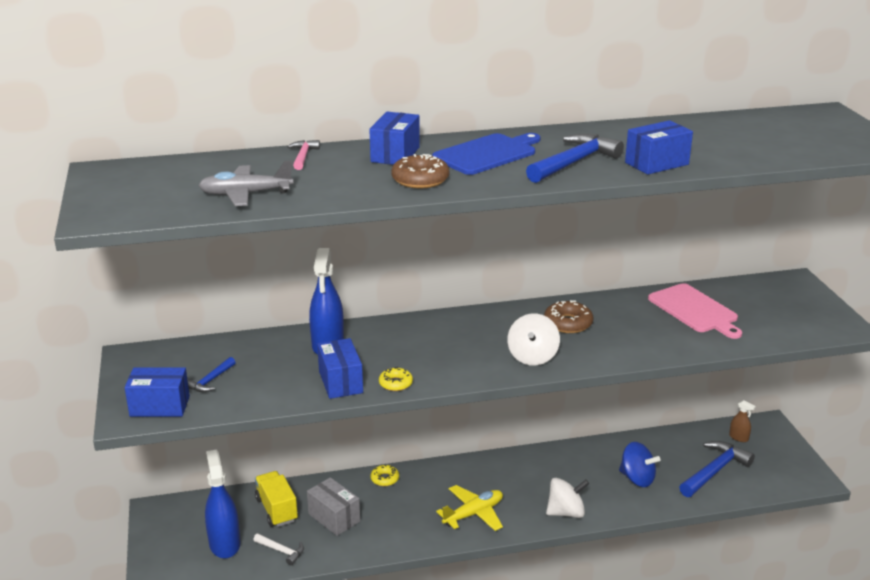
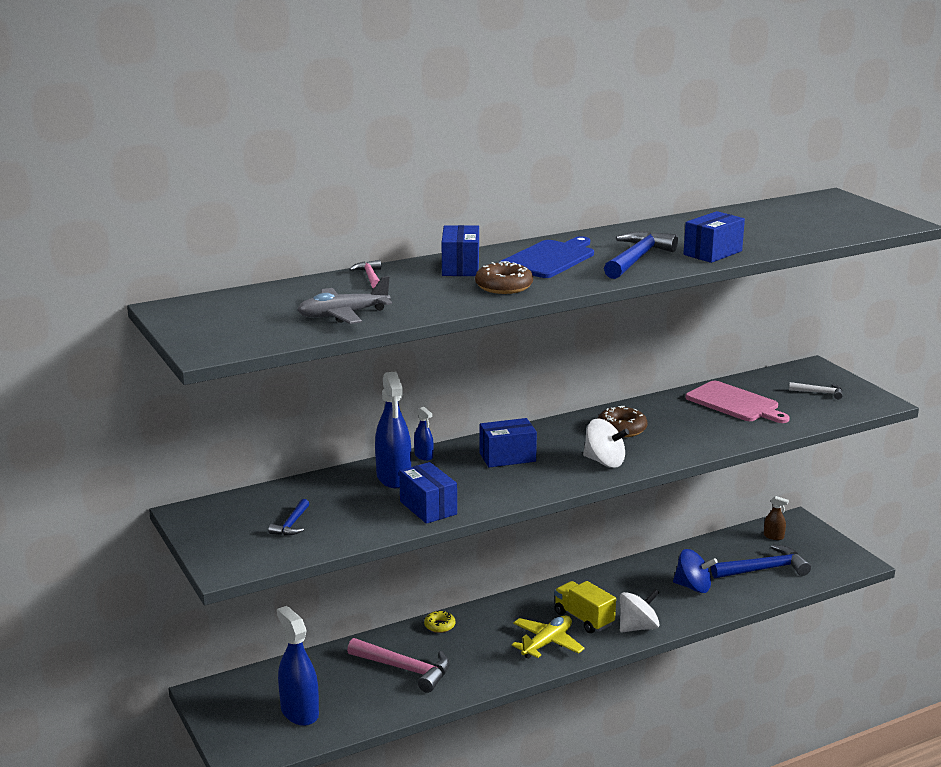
camera: 15 degrees left, 5 degrees down
blue box [125,367,190,417] -> blue box moved to [480,418,537,467]
white hammer [253,534,304,565] -> white hammer moved to [789,382,843,399]
yellow truck [255,471,298,527] -> yellow truck moved to [554,581,616,633]
grey box [307,477,360,536] -> pink hammer [347,638,450,693]
yellow donut [379,367,413,391] -> none
white spinning top [507,313,560,366] -> white spinning top turned 60 degrees counterclockwise [583,418,629,468]
blue hammer [679,441,755,497] -> blue hammer turned 45 degrees clockwise [711,544,811,578]
none -> blue spray bottle [414,407,433,461]

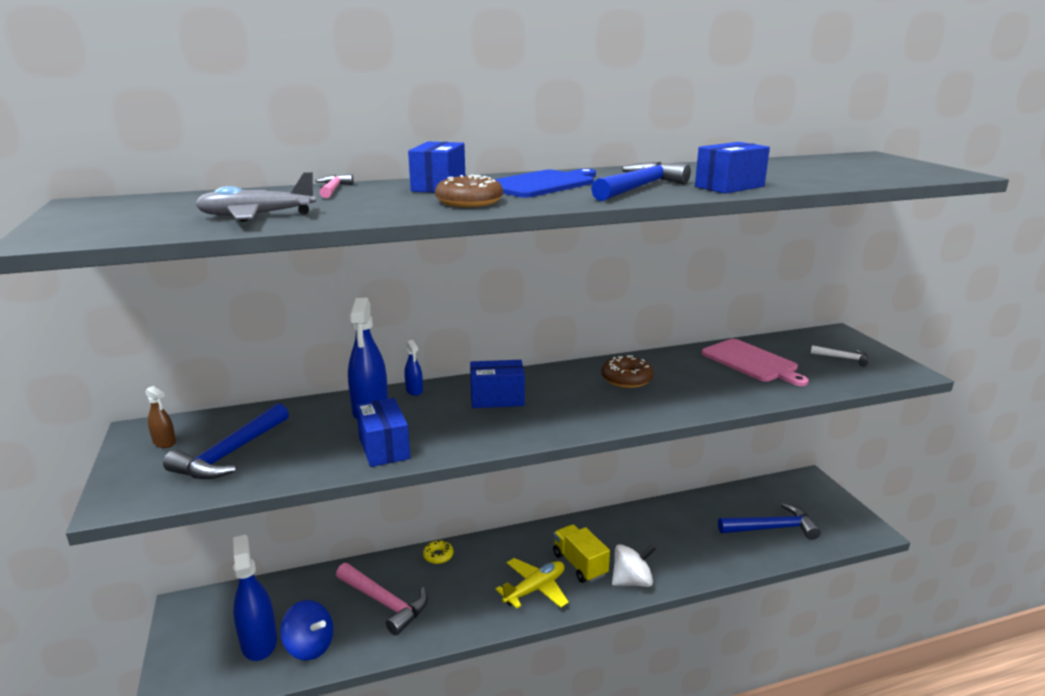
camera: 10 degrees right, 0 degrees up
blue hammer [268,499,309,536] -> blue hammer [163,403,289,479], size x1.89
white spinning top [583,418,629,468] -> none
blue spinning top [673,549,718,593] -> blue spinning top moved to [280,600,333,661]
brown spray bottle [764,496,789,540] -> brown spray bottle moved to [145,386,176,448]

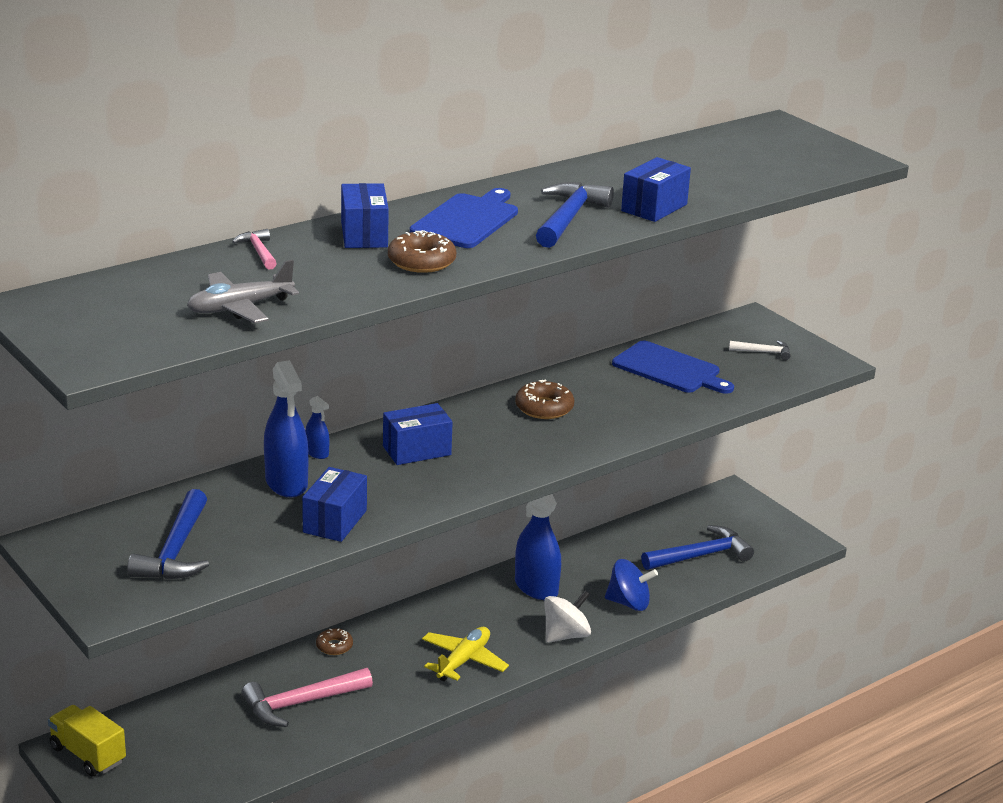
camera: 20 degrees left, 5 degrees up
brown spray bottle [145,386,176,448] -> none
blue spray bottle [233,535,277,661] -> blue spray bottle moved to [515,494,561,600]
blue spinning top [280,600,333,661] -> blue spinning top moved to [605,559,658,611]
pink hammer [336,563,428,636] -> pink hammer turned 135 degrees clockwise [241,668,373,727]
blue box [356,398,410,467] -> blue box turned 60 degrees clockwise [302,467,367,542]
yellow donut [423,541,453,564] -> brown donut [316,628,353,655]
yellow truck [553,524,610,583] -> yellow truck moved to [48,705,126,777]
pink cutting board [701,339,809,386] -> blue cutting board [612,341,734,394]

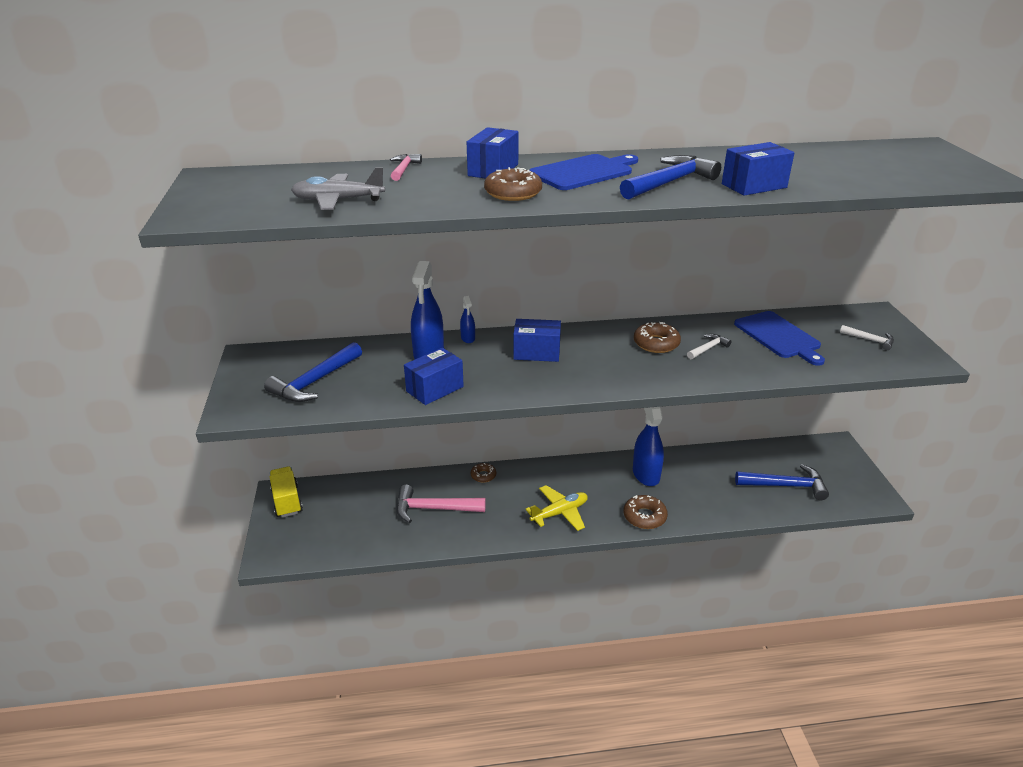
camera: 30 degrees right, 5 degrees up
white spinning top [544,591,591,643] -> brown donut [624,495,668,529]
blue spinning top [605,559,658,611] -> none
none -> white hammer [687,334,731,359]

